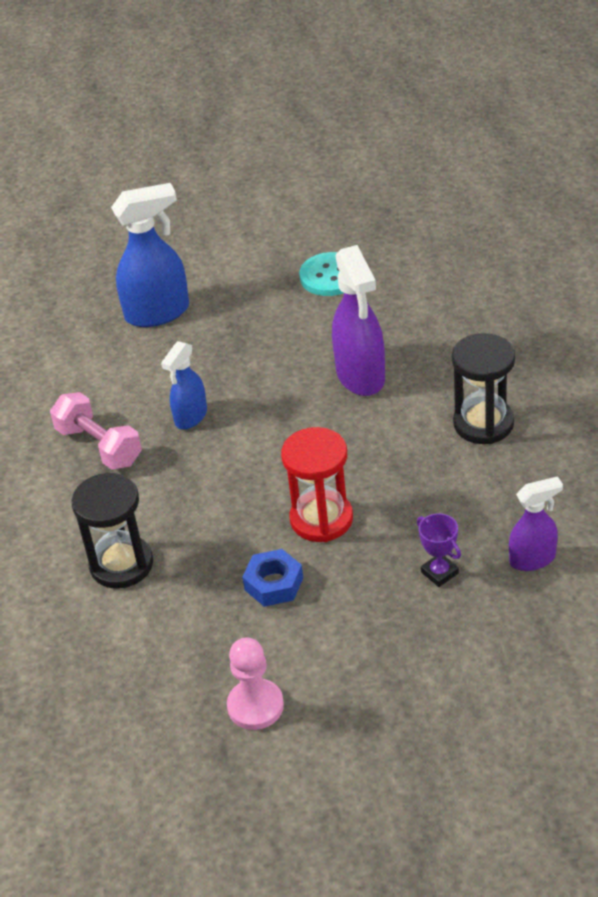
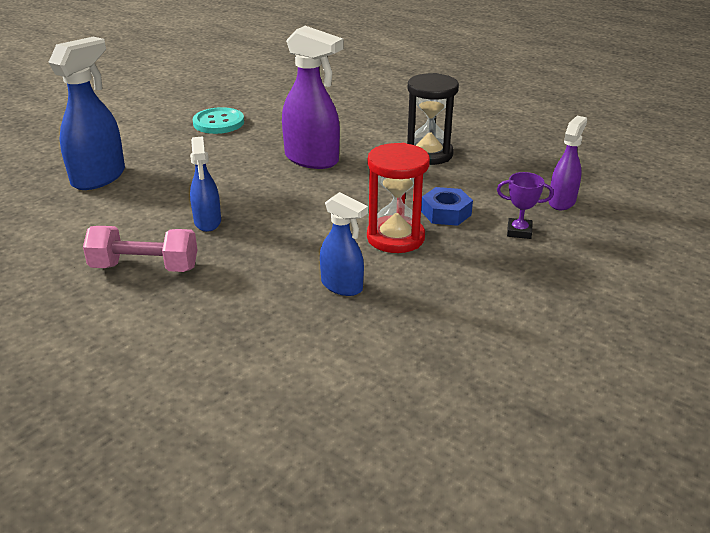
camera: 45 degrees left, 10 degrees down
black hourglass [72,472,153,589] -> none
pink pawn [227,638,284,730] -> none
blue nut [242,549,303,607] -> blue nut moved to [421,187,473,226]
none -> blue spray bottle [320,192,368,296]

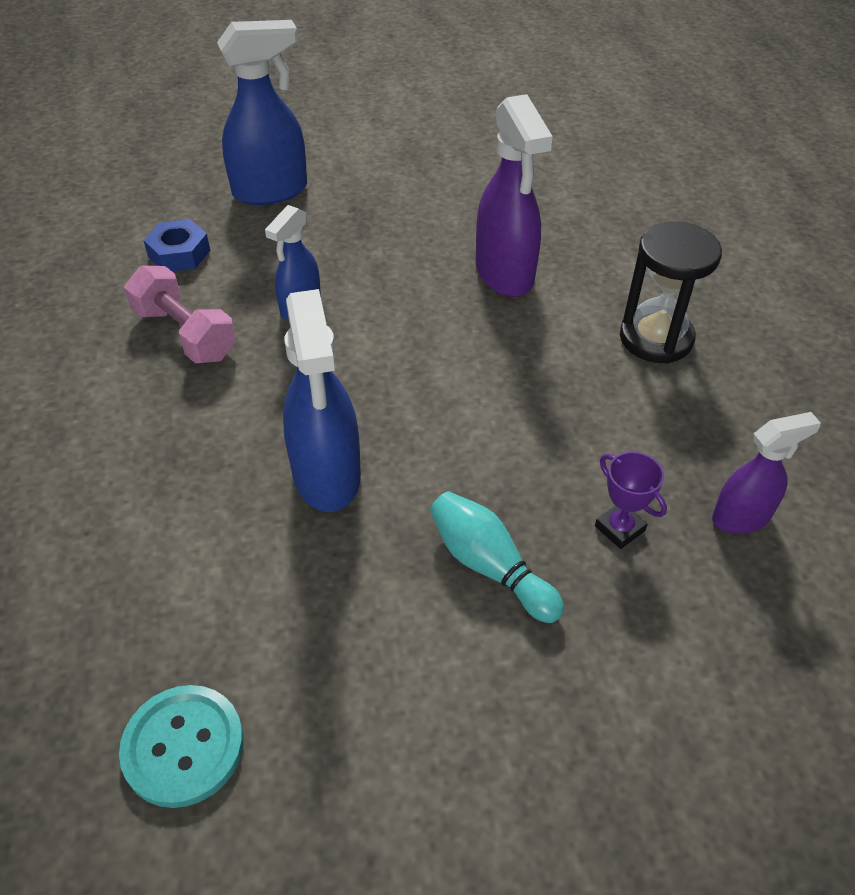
camera: 40 degrees right, 15 degrees up
turquoise button [193,107,244,134] -> turquoise button moved to [119,685,244,808]
blue spray bottle [320,192,368,296] -> blue spray bottle [283,289,361,512], size x1.66
red hourglass [367,143,430,253] -> none
blue nut [421,187,473,226] -> blue nut moved to [143,219,210,271]
none -> turquoise bowling pin [430,491,564,623]

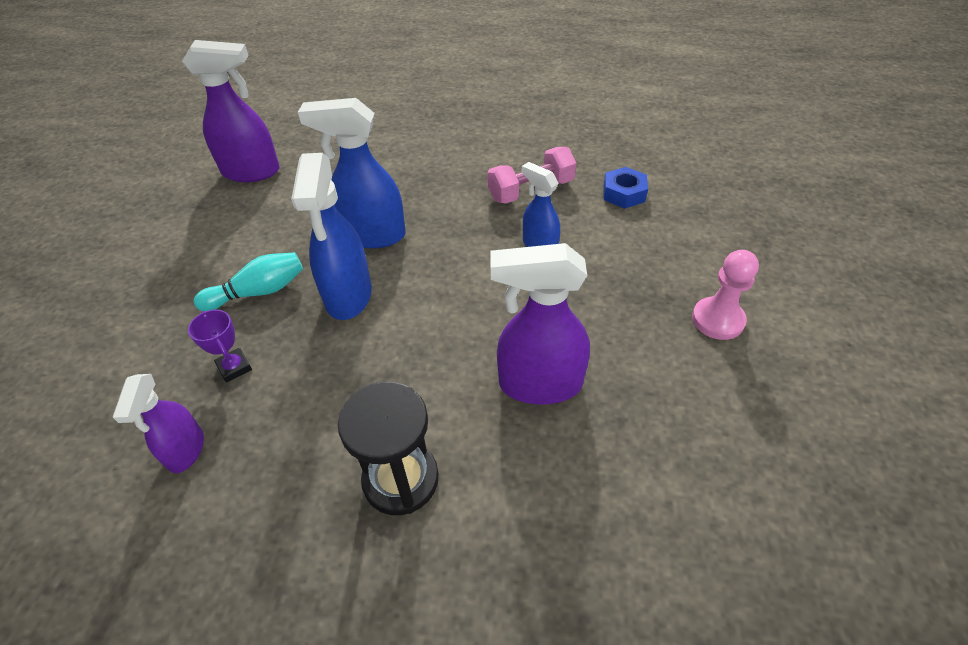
camera: 110 degrees right, 0 degrees up
turquoise button [119,685,244,808] -> purple spray bottle [182,40,280,182]
blue spray bottle [217,20,307,205] -> blue spray bottle moved to [291,153,372,320]
purple trophy [595,452,667,549] -> purple trophy turned 75 degrees clockwise [188,309,252,383]
none -> pink pawn [692,250,759,340]

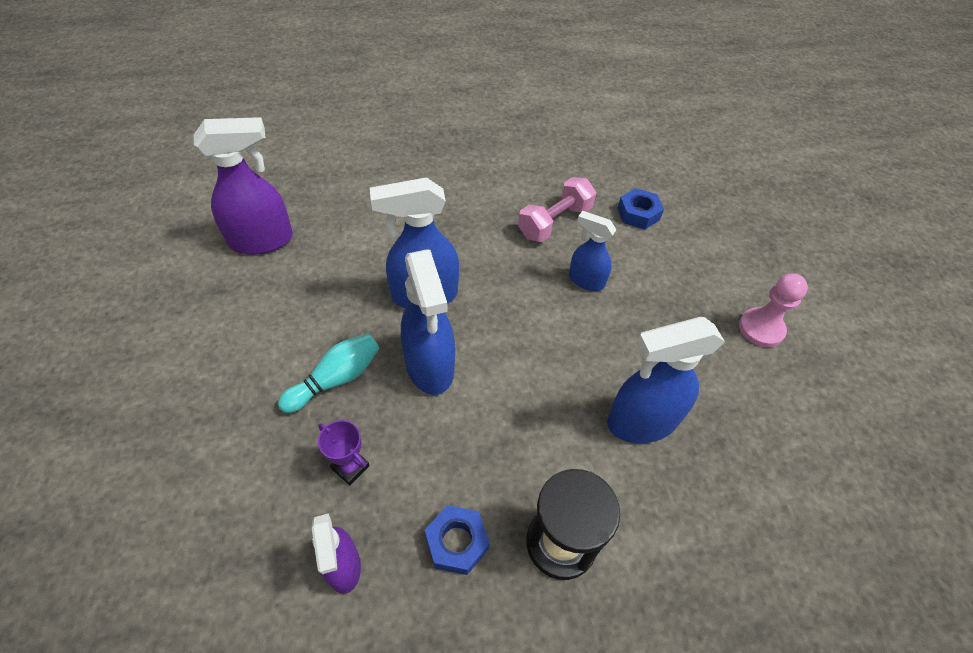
camera: 20 degrees left, 5 degrees up
purple spray bottle [491,243,590,405] -> blue spray bottle [607,317,725,443]
none -> blue nut [425,505,490,575]

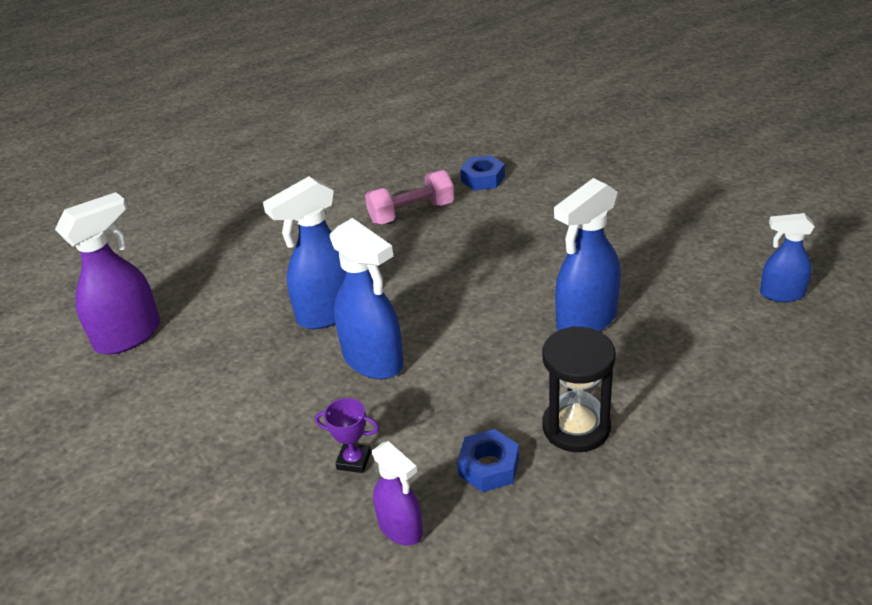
camera: 20 degrees left, 15 degrees down
turquoise bowling pin [278,334,380,413] -> none
pink dumbbell [518,177,596,242] -> pink dumbbell turned 45 degrees clockwise [365,170,454,224]
blue spray bottle [569,211,616,291] -> blue spray bottle moved to [760,213,815,302]
pink pawn [739,273,808,347] -> none

